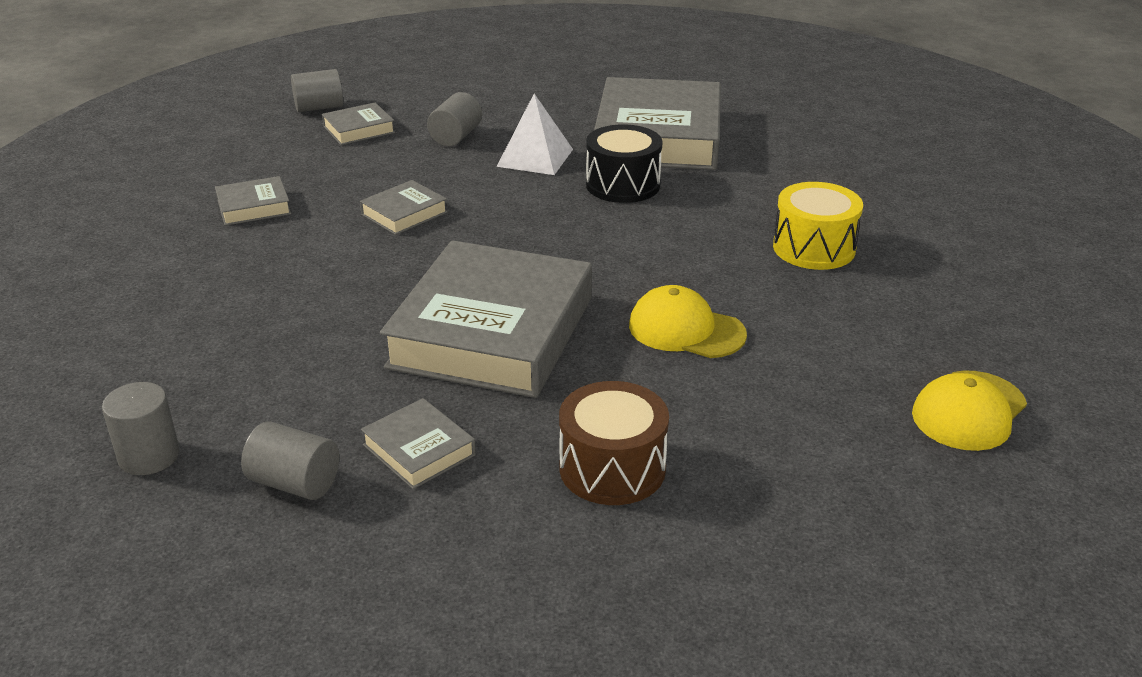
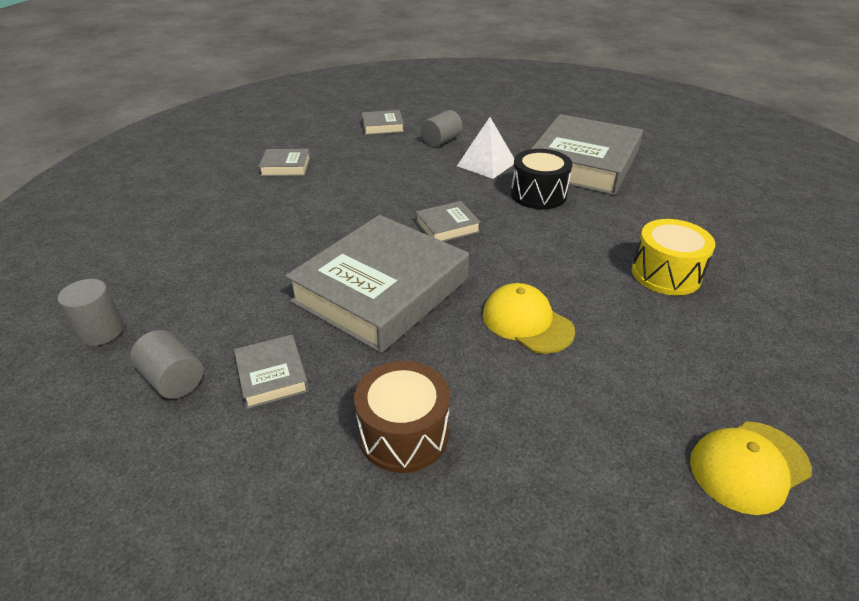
camera: 20 degrees right, 5 degrees up
grey cylinder [291,69,343,112] -> none
grey book [360,180,448,235] -> grey book moved to [416,201,481,242]

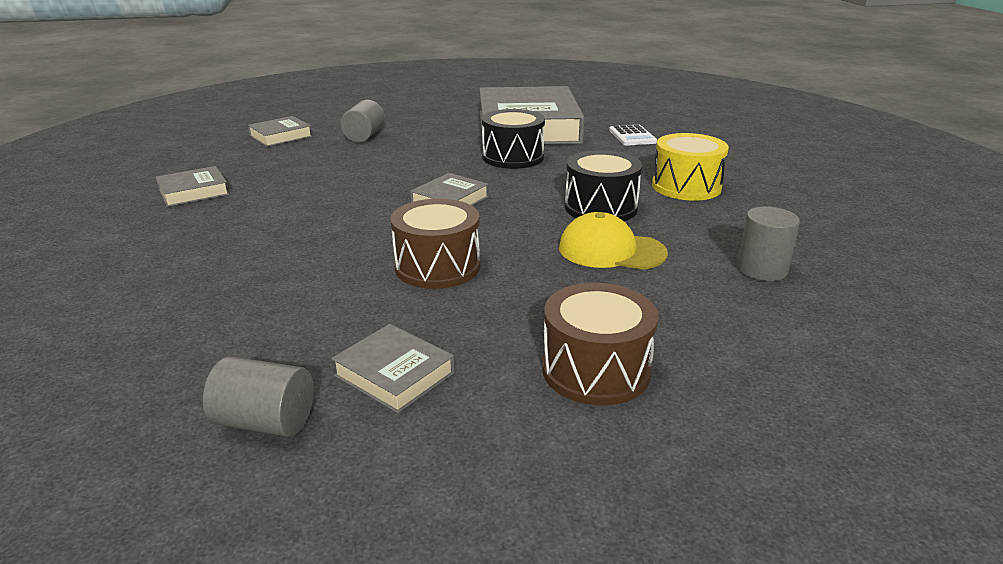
camera: 30 degrees left, 10 degrees down
grey cylinder [58,279,124,346] -> grey cylinder moved to [737,206,800,281]
grey book [285,215,469,353] -> brown drum [390,199,480,289]
white pyramid [457,117,514,179] -> none
yellow cap [690,421,812,515] -> none
none -> black drum [565,150,642,221]
none -> white calculator [609,124,657,146]

